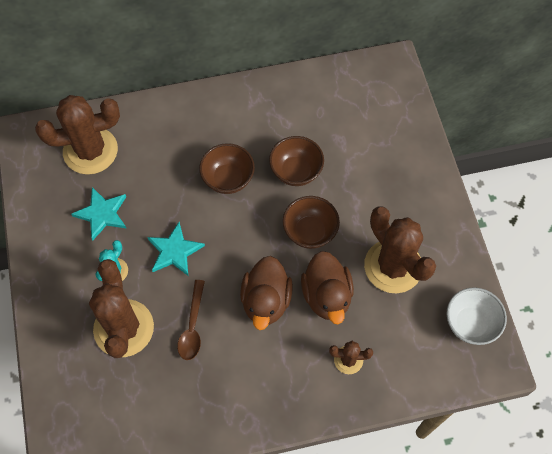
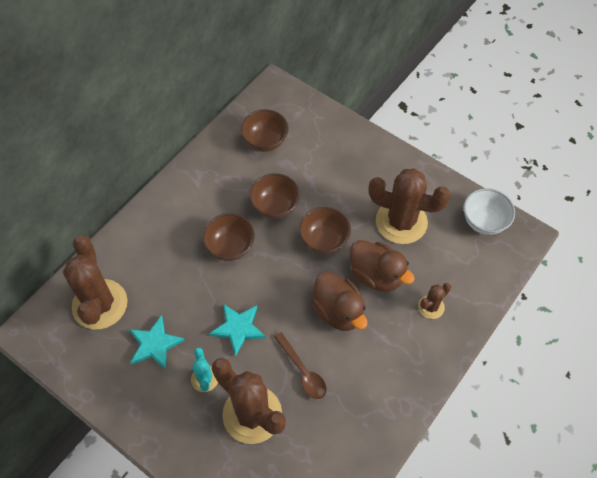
camera: 40 degrees left, 5 degrees down
brown cactus [35,95,120,175] -> brown cactus turned 45 degrees counterclockwise [63,235,127,329]
none -> brown bowl [240,109,289,152]

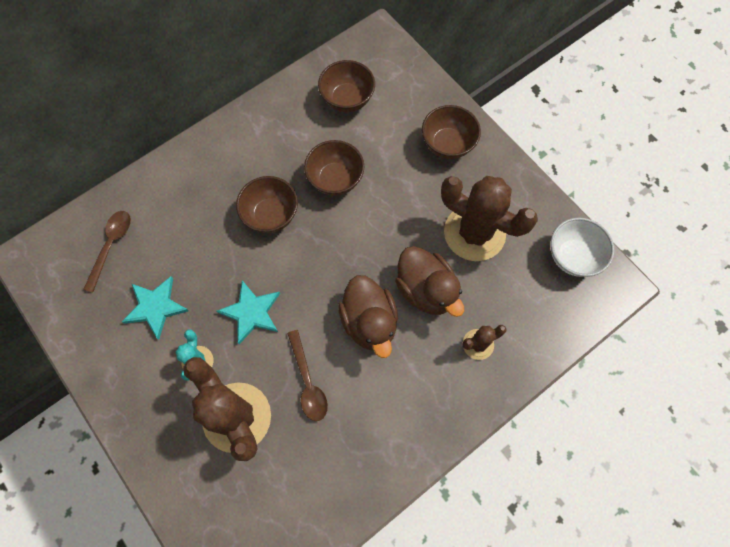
camera: 15 degrees right, 10 degrees up
brown cactus [63,235,127,329] -> brown spoon [83,211,131,293]
brown bowl [299,207,351,254] -> brown bowl moved to [422,105,481,159]

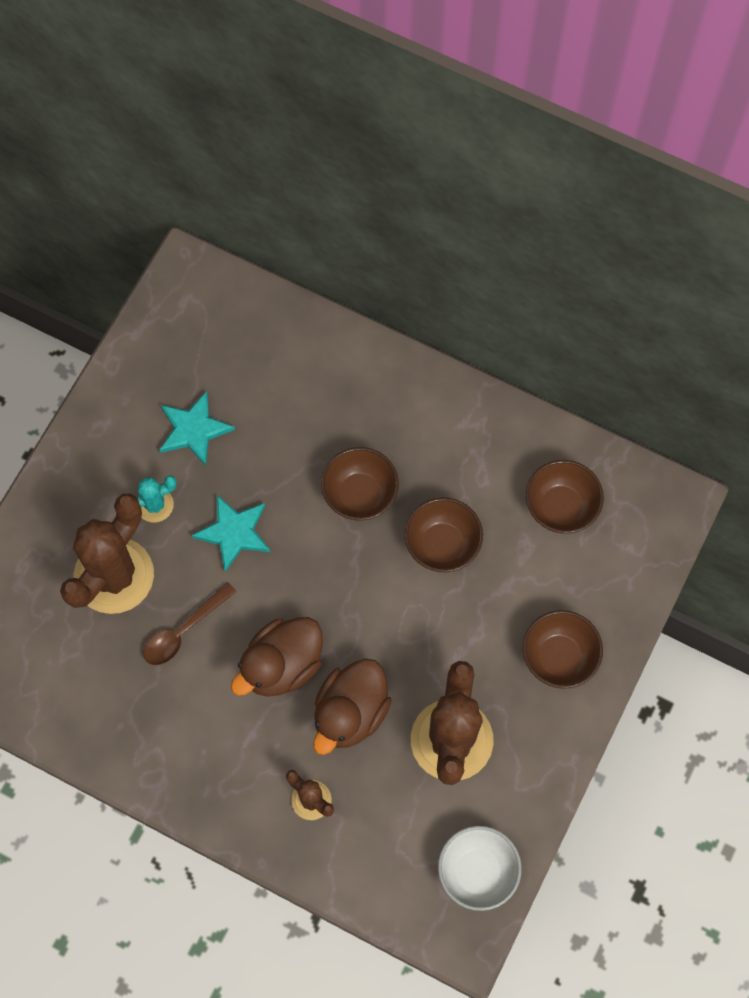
camera: 65 degrees right, 0 degrees up
brown spoon [83,211,131,293] -> none

